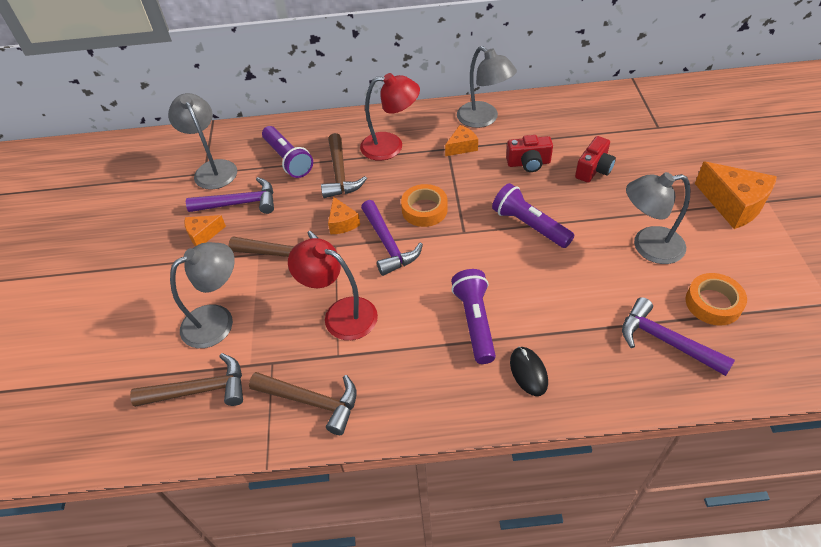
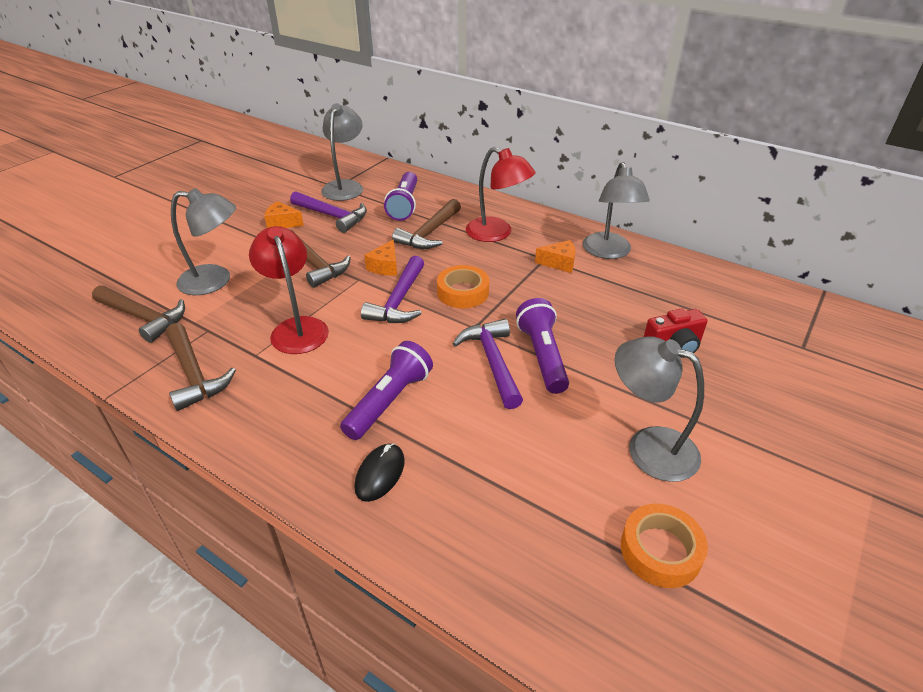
camera: 35 degrees right, 10 degrees down
red camera [506,135,553,172] -> none
purple hammer [622,297,735,376] -> purple hammer moved to [453,319,523,409]
orange cheese [695,162,777,229] -> none

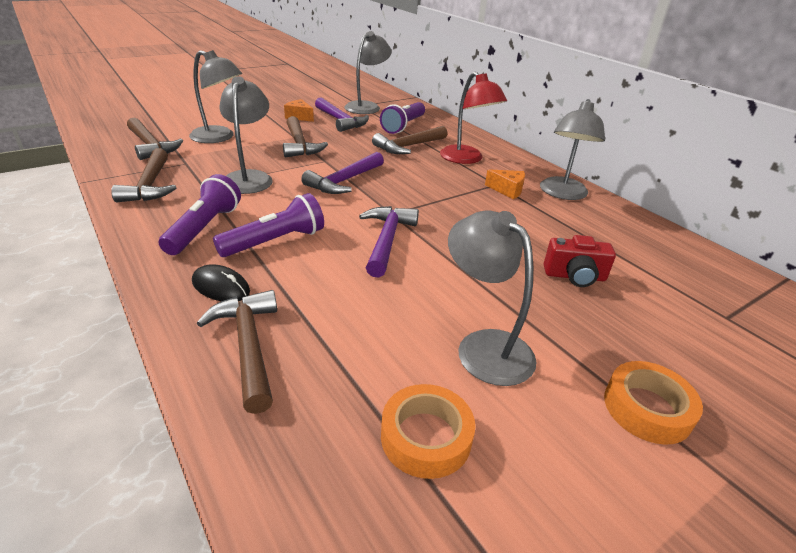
camera: 20 degrees right, 5 degrees down
red lamp [249,226,329,354] -> grey lamp [219,76,273,194]
black mouse [354,443,405,502] -> black mouse turned 75 degrees clockwise [192,264,250,301]
orange cheese [364,240,397,276] -> none
orange tape [437,265,489,308] -> orange tape moved to [604,361,703,445]
purple flashlight [516,298,569,394] -> purple flashlight moved to [159,174,241,255]
none -> brown hammer [197,290,277,414]

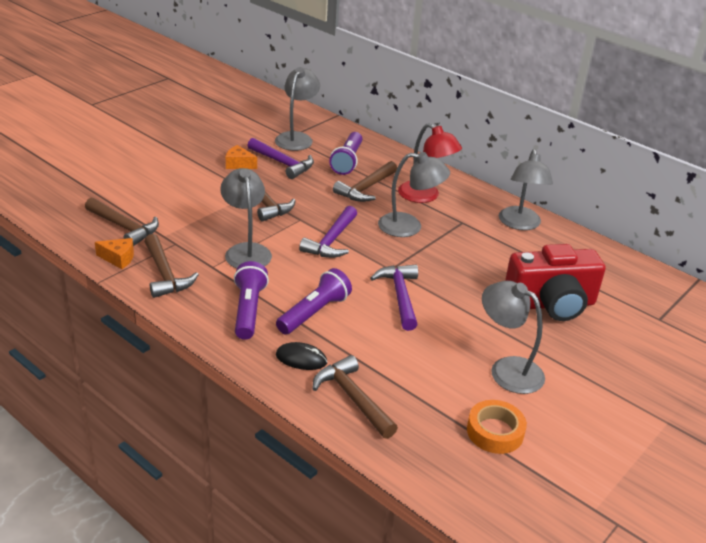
camera: 15 degrees left, 0 degrees up
grey lamp [189,50,242,143] -> grey lamp moved to [378,152,450,237]
orange cheese [485,169,525,199] -> orange cheese moved to [95,238,134,269]
red camera [544,235,616,287] -> red camera [505,244,606,321], size x1.92
orange tape [604,361,703,445] -> none

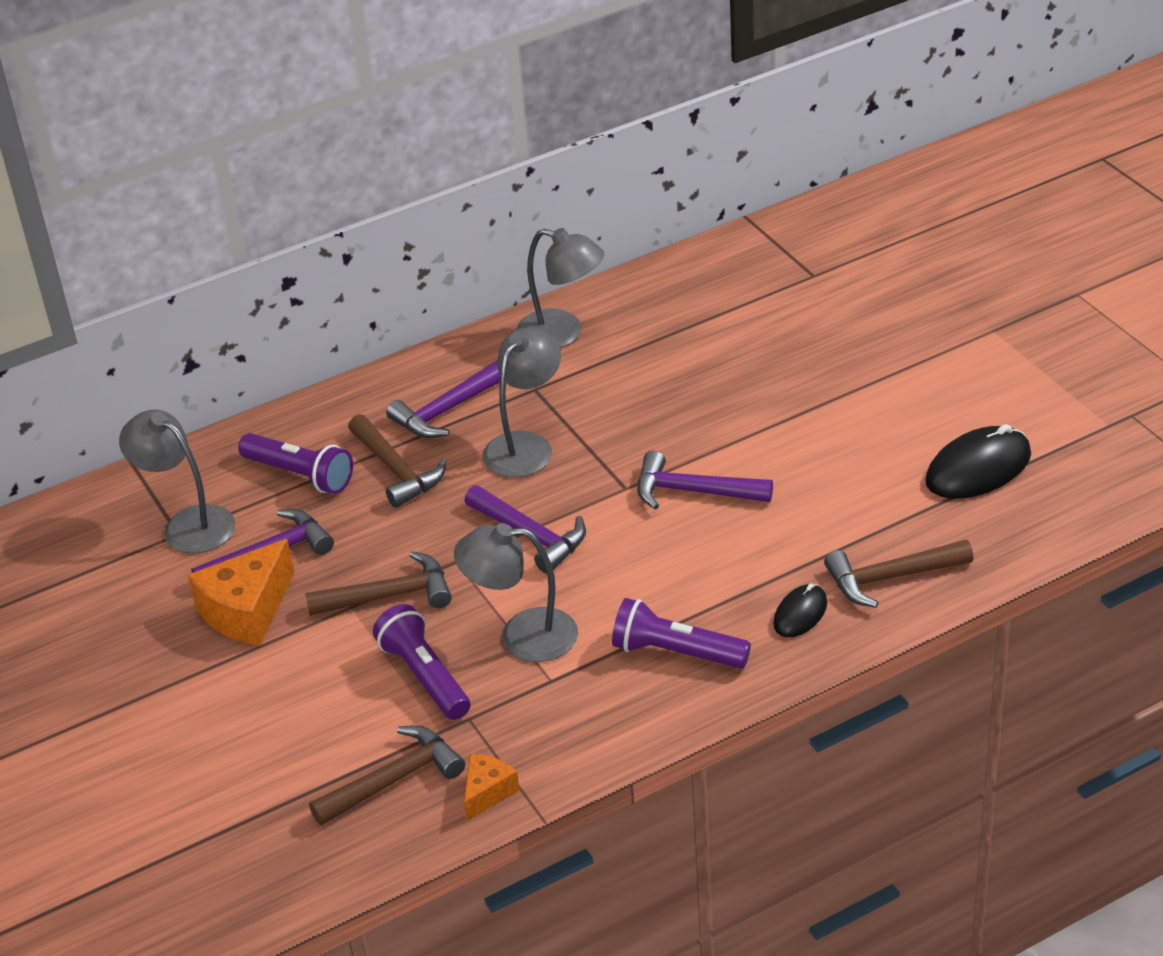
camera: 65 degrees left, 5 degrees up
brown hammer [144,234,199,298] -> none
orange cheese [226,145,257,169] -> orange cheese [188,539,294,646], size x1.83
purple flashlight [276,268,352,334] -> purple flashlight moved to [373,604,470,720]
red lamp [398,123,462,203] -> purple hammer [386,360,500,438]
orange tape [467,400,527,454] -> black mouse [925,424,1031,499]
grey lamp [482,281,545,394] -> none
red camera [505,244,606,321] -> none

